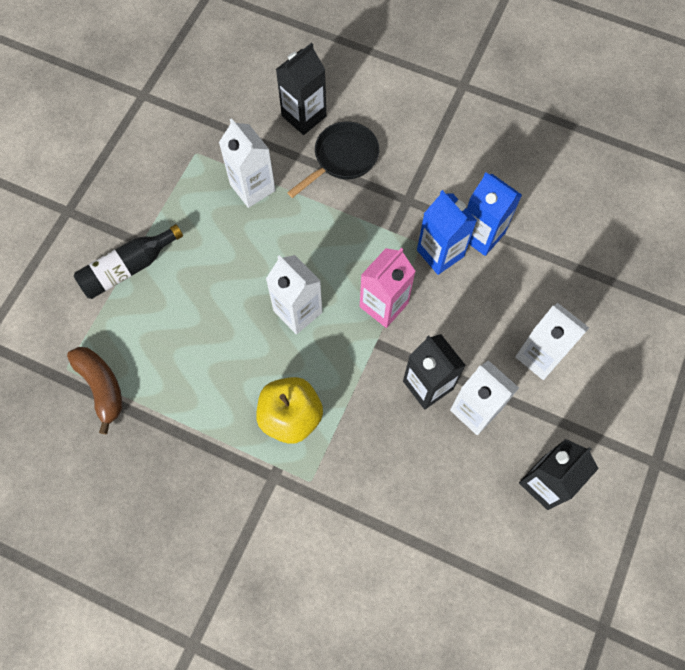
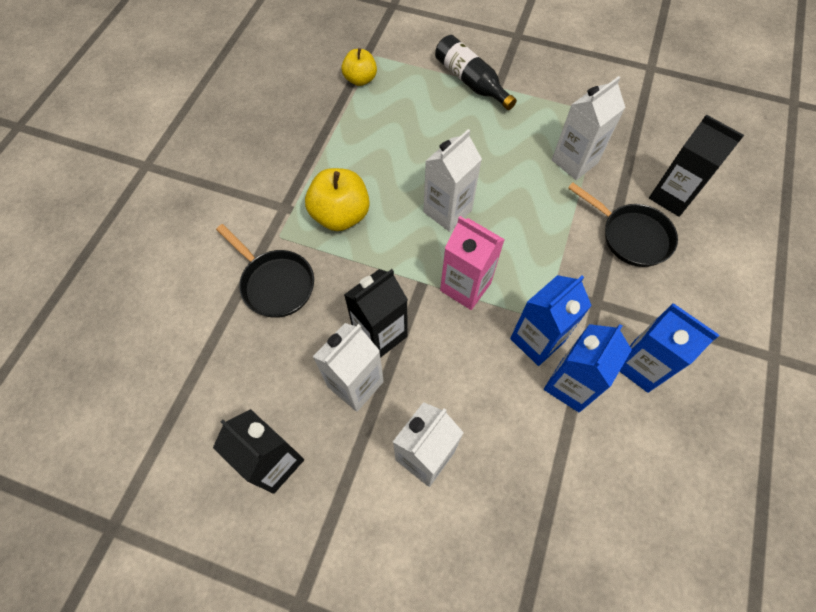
camera: 85 degrees right, 5 degrees down
brown banana [67,347,122,434] -> yellow apple [341,48,377,86]
none -> black pan [216,224,314,318]
none -> blue carton [619,303,719,393]

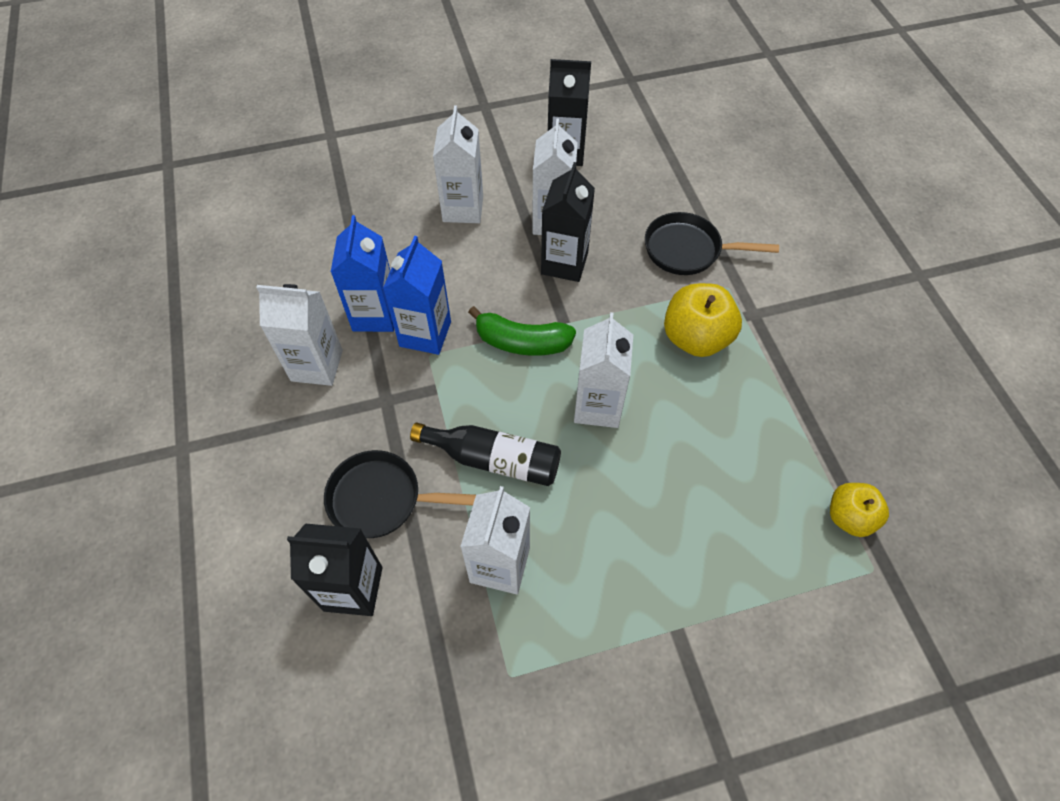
camera: 145 degrees right, 5 degrees down
black bottle [435,35,517,110] -> black bottle moved to [410,423,561,486]
pink carton [440,216,505,310] -> green banana [468,306,576,356]
blue carton [619,303,719,393] -> white carton [256,284,343,386]

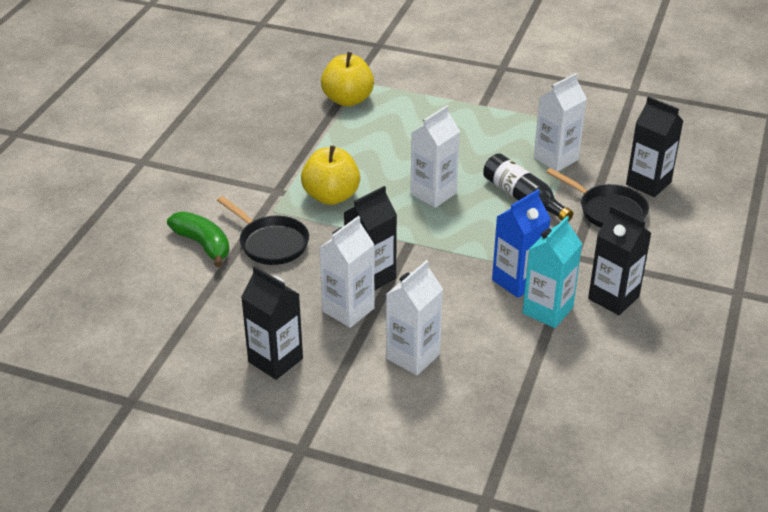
camera: 145 degrees left, 20 degrees down
white carton [256,284,343,386] -> black carton [588,206,652,315]
blue carton [331,215,394,332] -> turquoise carton [523,216,582,328]
green banana [468,306,576,356] -> green banana moved to [167,212,230,267]
yellow apple [830,483,889,537] -> yellow apple [321,52,374,107], size x1.56

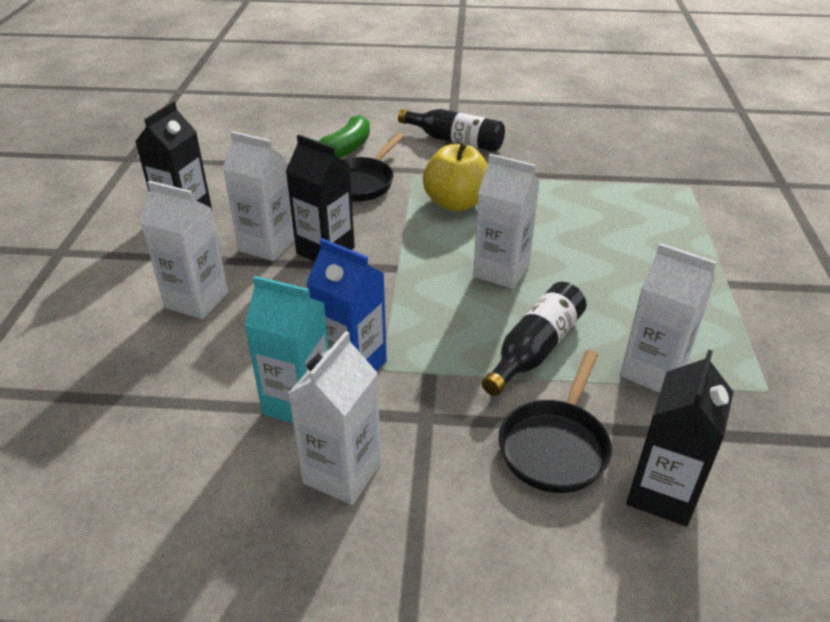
camera: 75 degrees right, 0 degrees up
yellow apple [321,52,374,107] -> none
black carton [588,206,652,315] -> white carton [288,331,381,505]
none -> black bottle [398,109,505,152]

